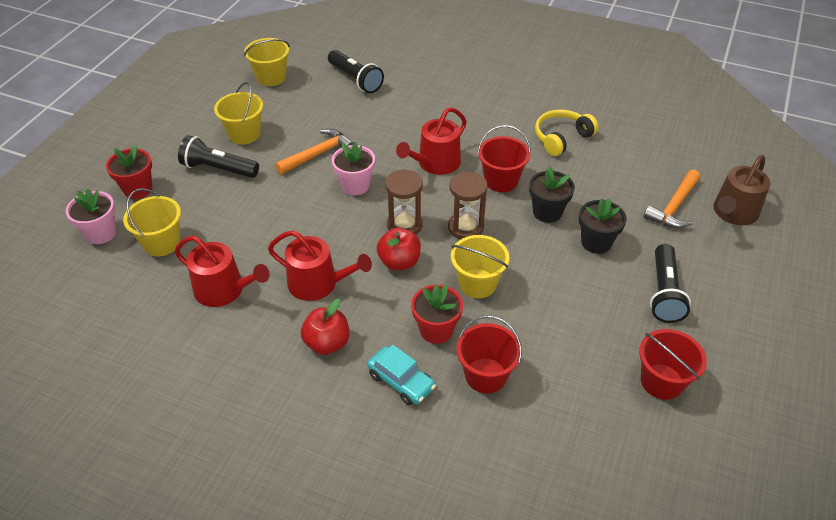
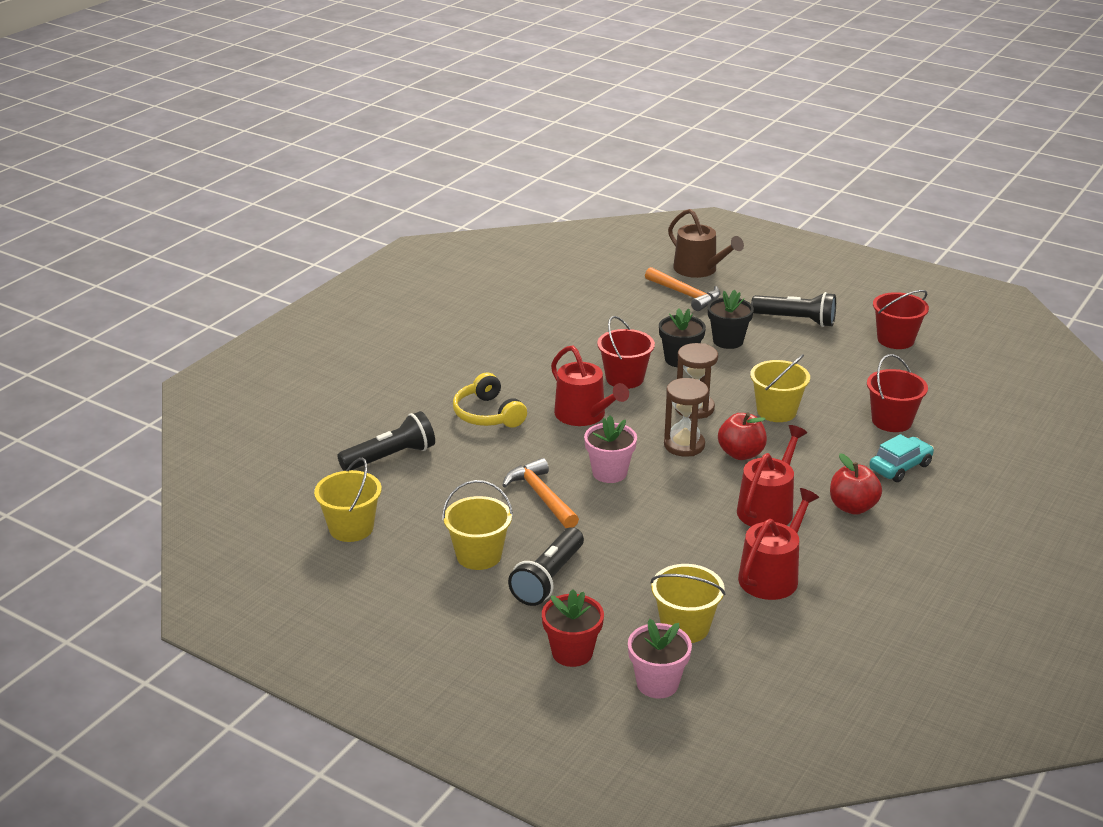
camera: 80 degrees left, 15 degrees down
red flower pot [411,285,463,344] -> none
yellow headphones [535,110,599,156] -> yellow headphones moved to [453,372,527,428]

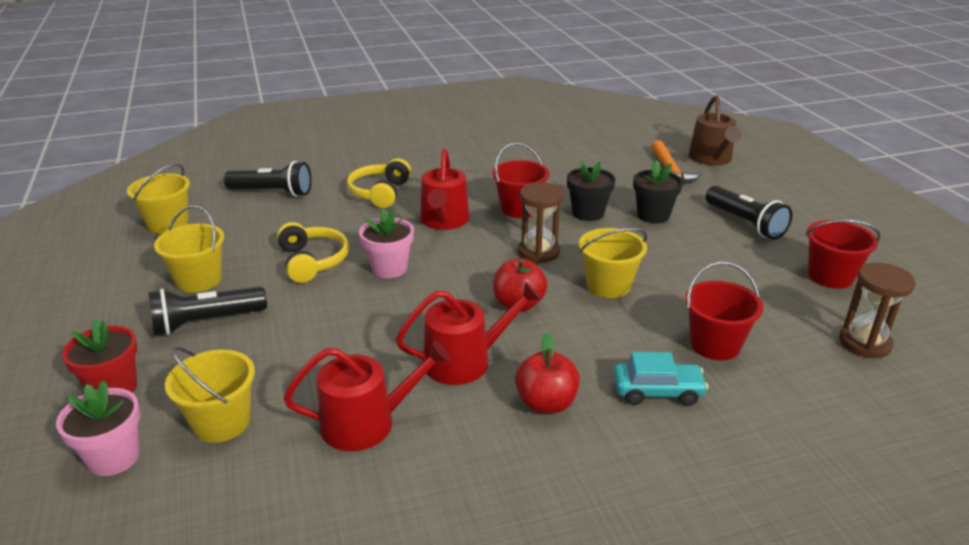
camera: 40 degrees right, 0 degrees up
orange hammer [502,458,579,528] -> yellow headphones [277,222,349,283]
brown hourglass [664,378,709,457] -> brown hourglass moved to [839,263,915,358]

